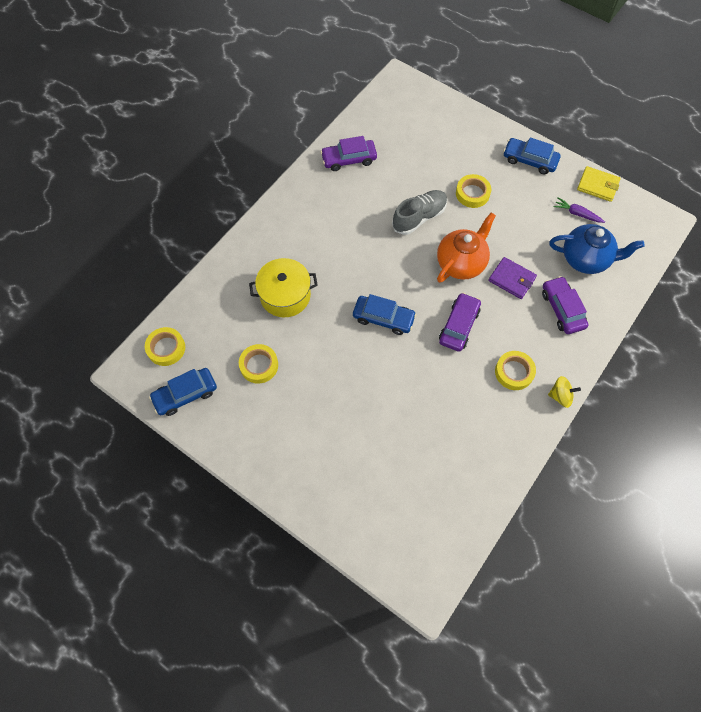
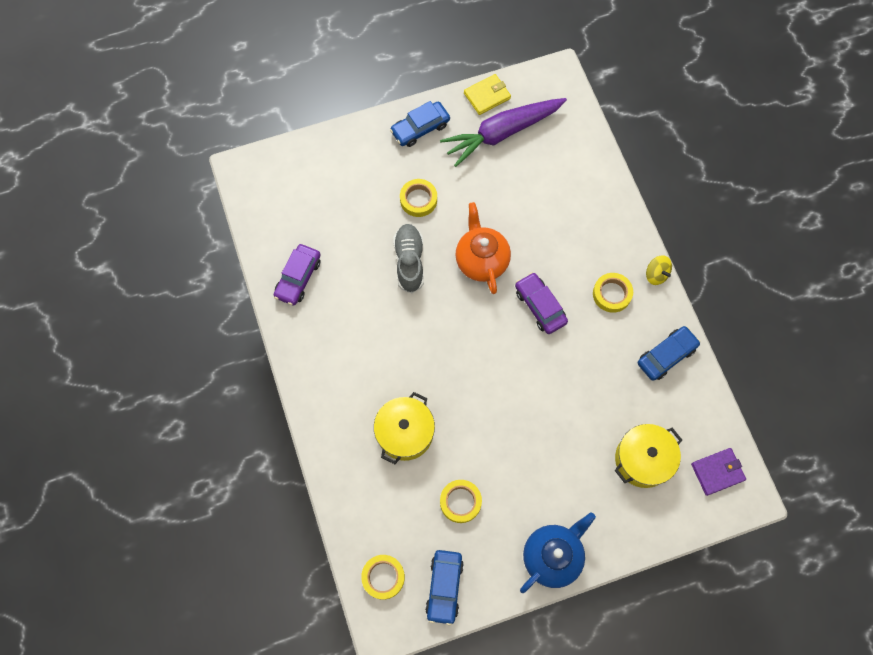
camera: 55 degrees left, 5 degrees up
blue car [353,294,417,335] -> blue car moved to [638,326,700,381]
purple wallet [489,257,537,299] -> purple wallet moved to [691,448,746,496]
purple car [542,276,588,334] -> none
yellow spinning top [548,376,581,408] -> yellow spinning top turned 105 degrees clockwise [646,255,672,285]
blue teapot [550,224,645,274] -> blue teapot moved to [520,513,596,593]
purple carrot [554,198,605,223] -> purple carrot [440,98,567,167], size x2.45
none -> yellow pot [615,424,682,488]

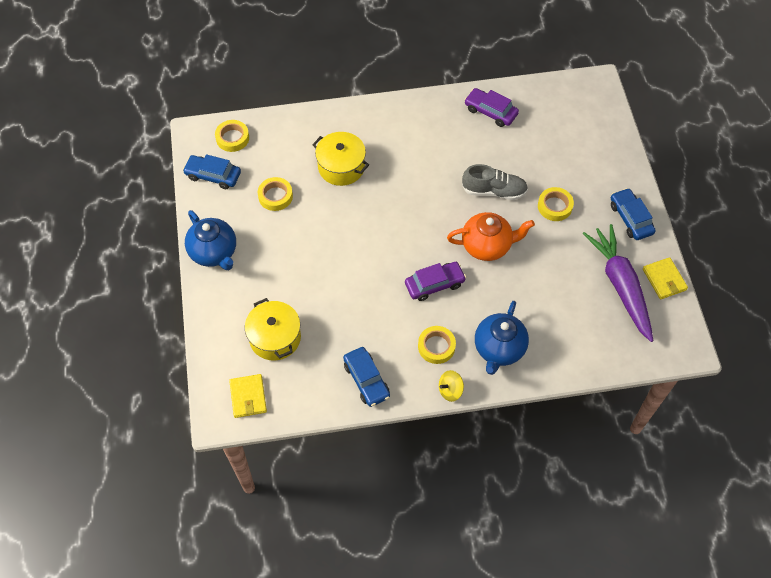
camera: 100 degrees right, 10 degrees down
purple wallet [691,448,746,496] -> yellow wallet [229,374,267,418]
none -> blue teapot [475,301,529,375]

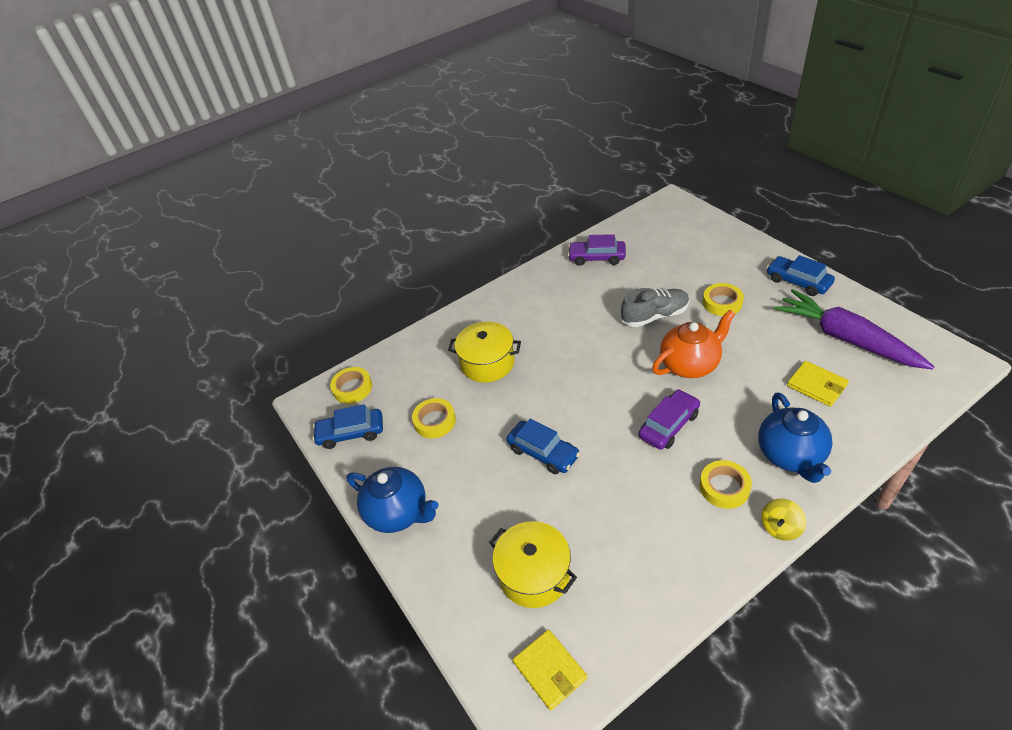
camera: 20 degrees left, 15 degrees down
blue car [343,347,390,407] -> blue car moved to [506,419,580,474]
yellow wallet [643,257,688,299] -> yellow wallet moved to [787,361,849,407]

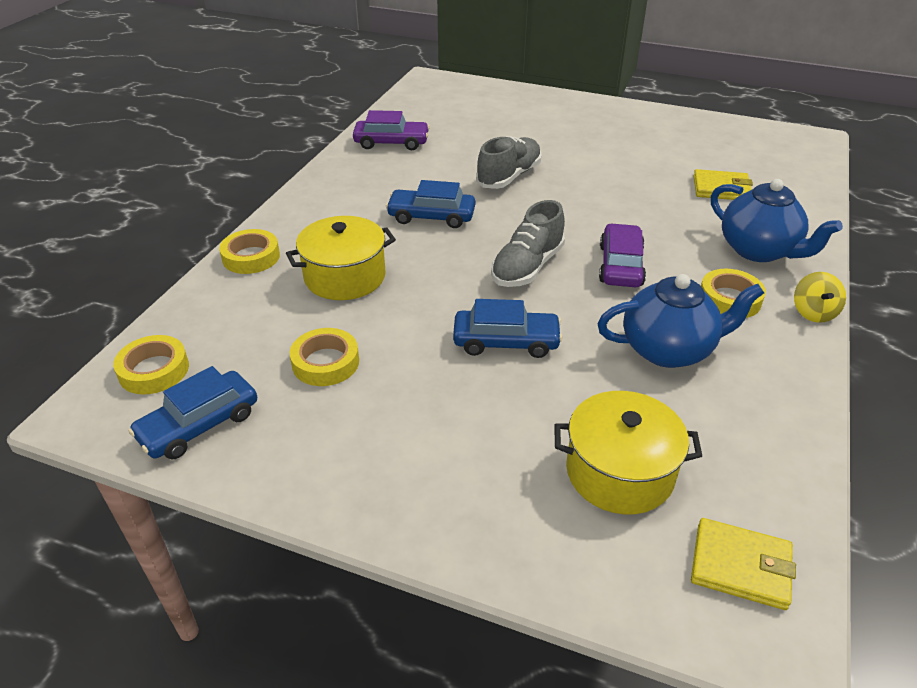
camera: 40 degrees left, 5 degrees down
blue teapot [347,467,438,533] -> blue teapot moved to [597,274,764,368]
purple car [568,234,626,266] -> purple car turned 150 degrees counterclockwise [353,110,430,150]
orange teapot [652,310,735,378] -> none
yellow tape [703,283,744,316] -> yellow tape moved to [219,229,280,274]
blue car [767,255,835,296] -> blue car moved to [386,180,475,228]
purple carrot [774,289,935,370] -> none
none -> grey shoe [491,200,565,287]

